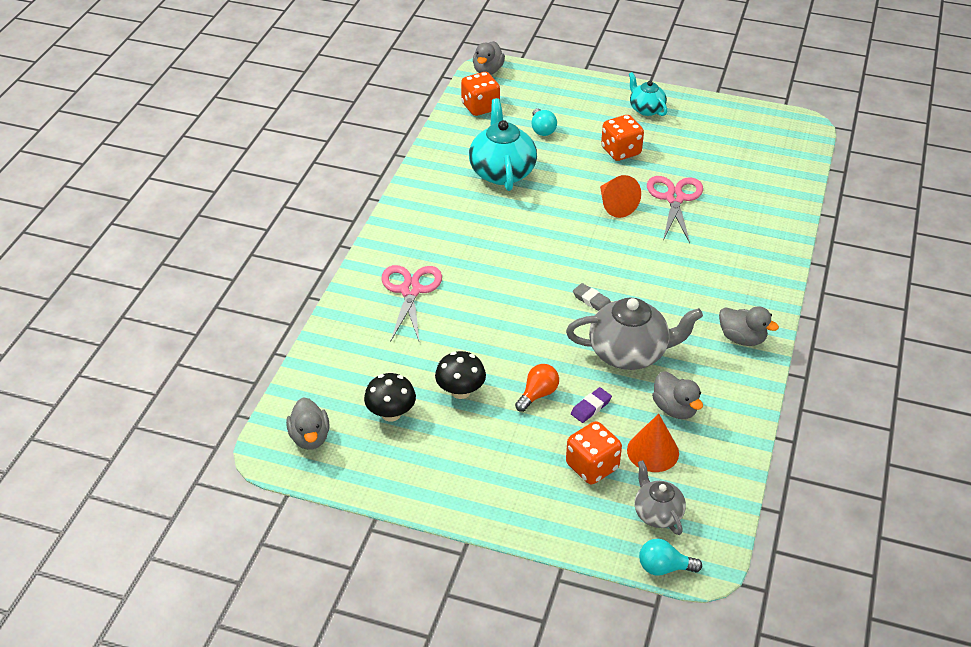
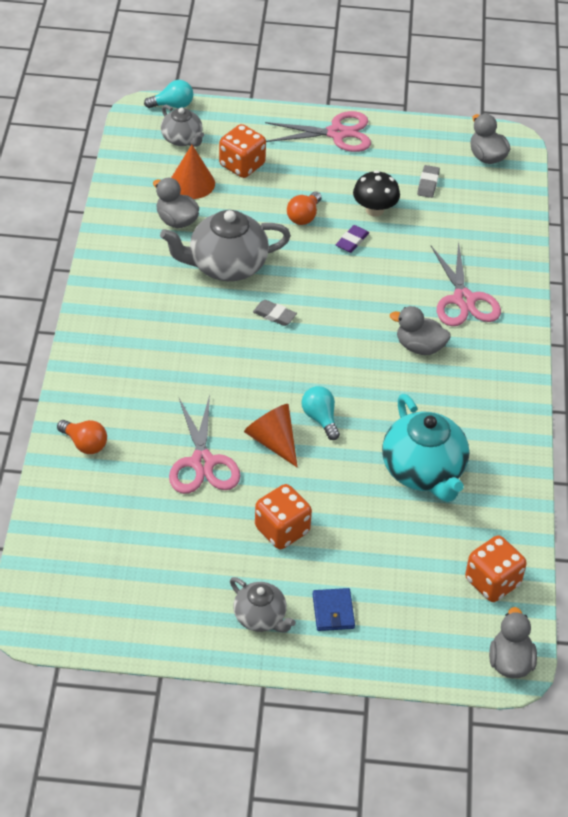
camera: 165 degrees right, 5 degrees up
black mushroom [364,373,416,422] -> grey eraser [417,165,440,198]
turquoise light bulb [532,108,557,136] -> turquoise light bulb moved to [301,386,340,440]
purple eraser [571,387,612,423] -> purple eraser moved to [336,225,369,253]
turquoise teapot [629,72,667,116] -> grey teapot [230,577,296,632]
grey duck [719,306,779,346] -> grey duck moved to [390,306,450,355]
none -> orange light bulb [57,420,107,454]
none -> pink scissors [265,111,371,152]
none -> blue wallet [312,588,355,631]

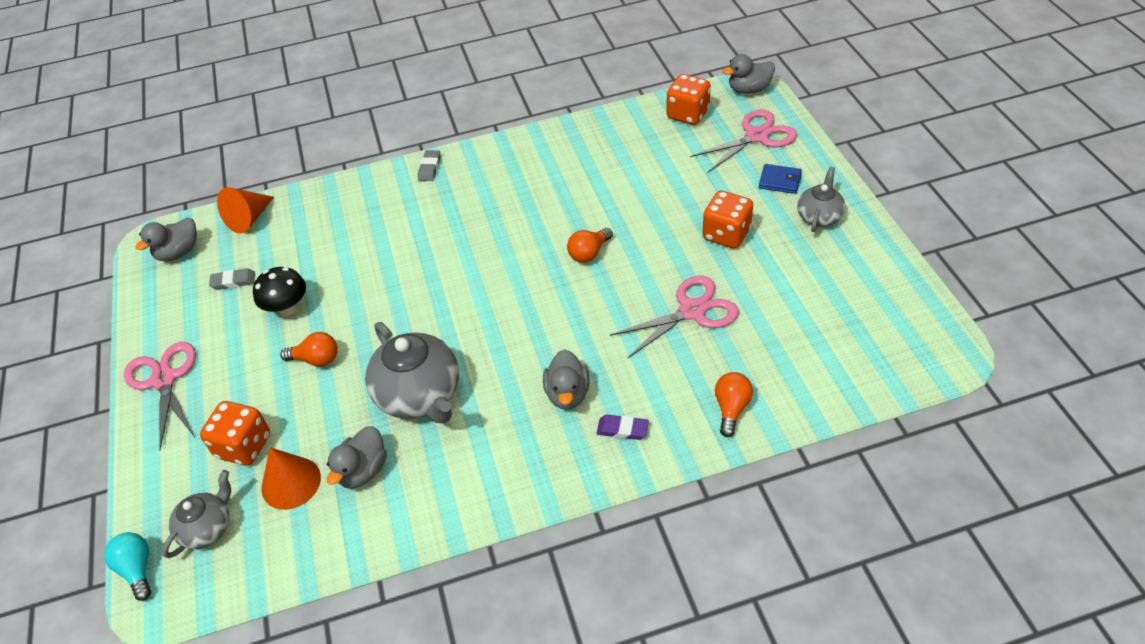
camera: 105 degrees left, 0 degrees up
orange cone [244,404,298,468] -> orange cone moved to [217,187,274,234]
grey eraser [253,300,297,326] -> grey eraser moved to [418,150,440,181]
turquoise light bulb [301,386,340,440] -> orange light bulb [567,228,613,263]
blue wallet [312,588,355,631] -> blue wallet turned 45 degrees clockwise [759,164,802,194]
purple eraser [336,225,369,253] -> purple eraser moved to [597,415,649,440]
turquoise teapot [382,394,469,502] -> none
grey duck [390,306,450,355] -> grey duck moved to [543,349,590,410]
pink scissors [431,241,501,326] -> pink scissors moved to [690,110,797,172]

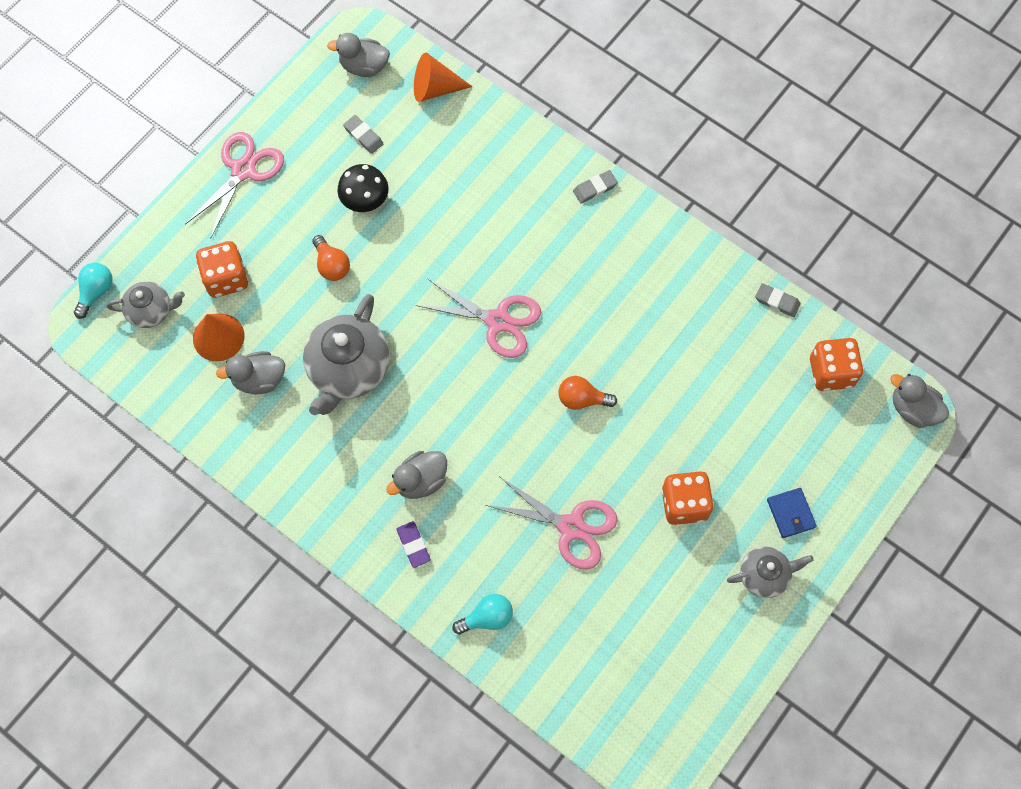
camera: 50 degrees right, 20 degrees up
pink scissors [690,110,797,172] -> pink scissors moved to [415,278,541,358]
orange light bulb [715,372,753,437] -> turquoise light bulb [452,594,513,634]
none -> grey eraser [755,283,801,317]

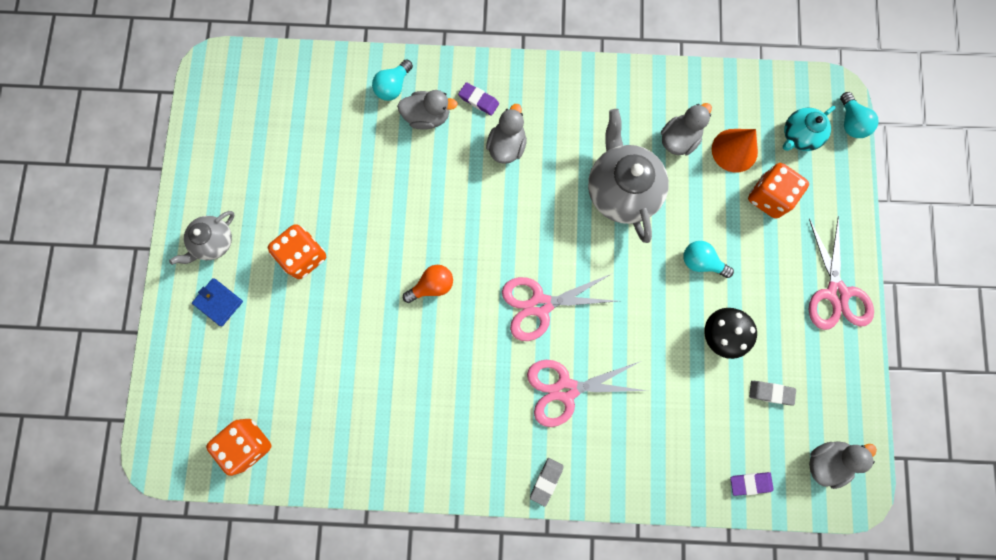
camera: 145 degrees right, 10 degrees up
grey teapot [107,281,185,328] -> turquoise teapot [783,106,835,151]
orange light bulb [312,235,350,281] -> turquoise light bulb [683,241,734,278]
orange cone [414,53,473,102] -> purple eraser [730,472,774,496]
pink scissors [485,476,617,570] -> pink scissors moved to [527,360,647,427]
grey eraser [755,283,801,317] -> none
grey duck [890,374,949,428] -> grey duck moved to [397,90,458,130]

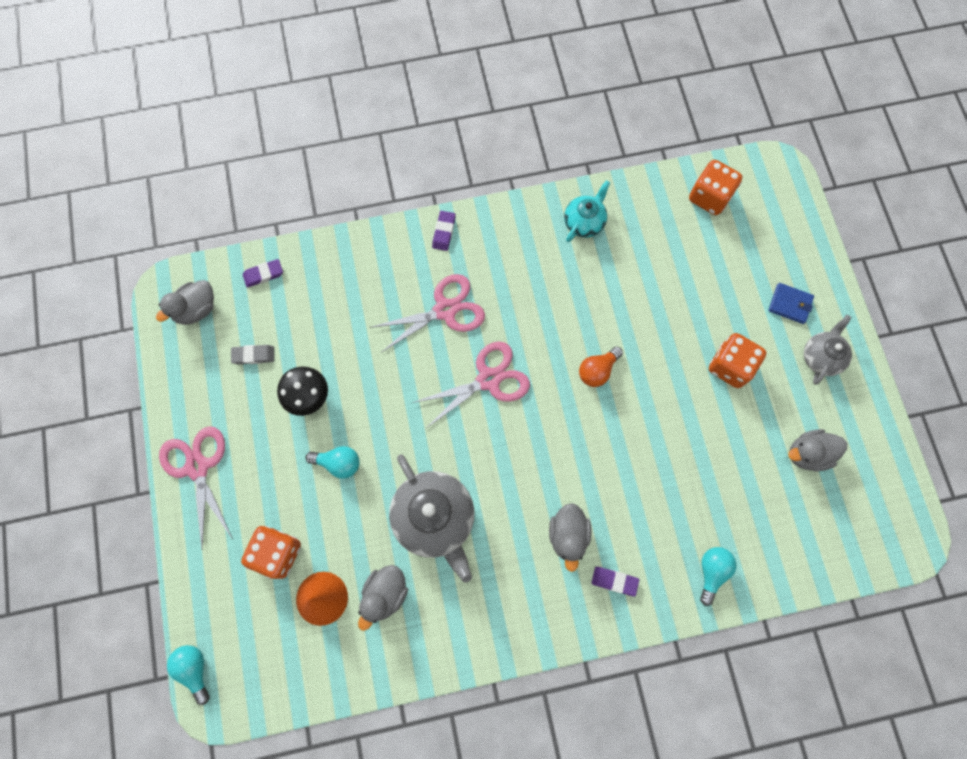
camera: 165 degrees right, 5 degrees down
grey duck [397,90,458,130] -> grey duck moved to [789,429,847,471]
grey eraser [530,458,564,507] -> purple eraser [432,211,456,251]
turquoise teapot [783,106,835,151] -> turquoise teapot moved to [564,180,610,242]

